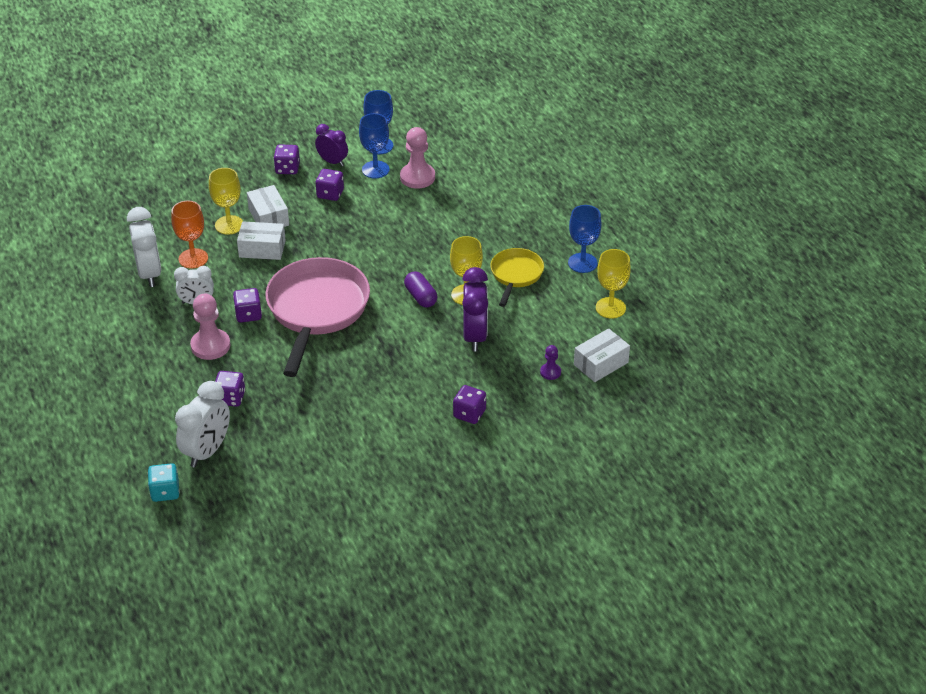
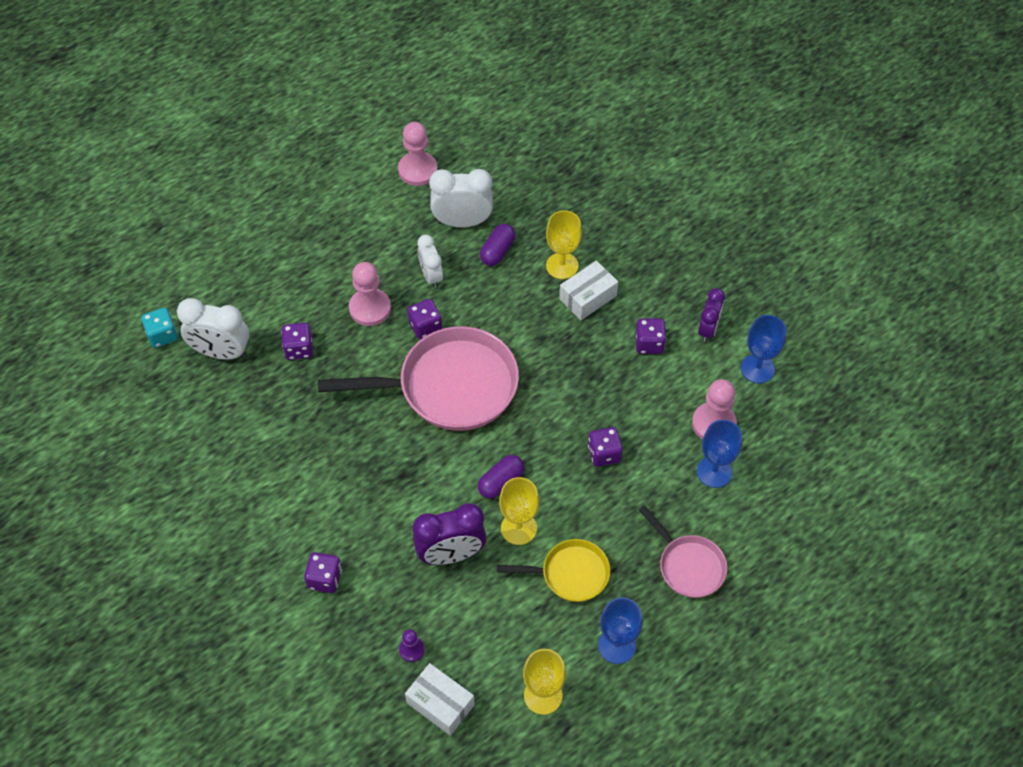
camera: 75 degrees right, 15 degrees up
white clock [127,207,161,287] -> white clock turned 150 degrees counterclockwise [429,169,493,227]
orange goblet [171,201,208,269] -> purple capsule [480,224,515,266]
white box [237,222,286,260] -> none
purple dice [274,144,300,174] -> purple dice moved to [588,427,623,467]
blue goblet [359,113,390,179] -> blue goblet moved to [697,420,742,488]
none -> pink pawn [398,122,438,186]
none -> pink pan [639,505,727,598]

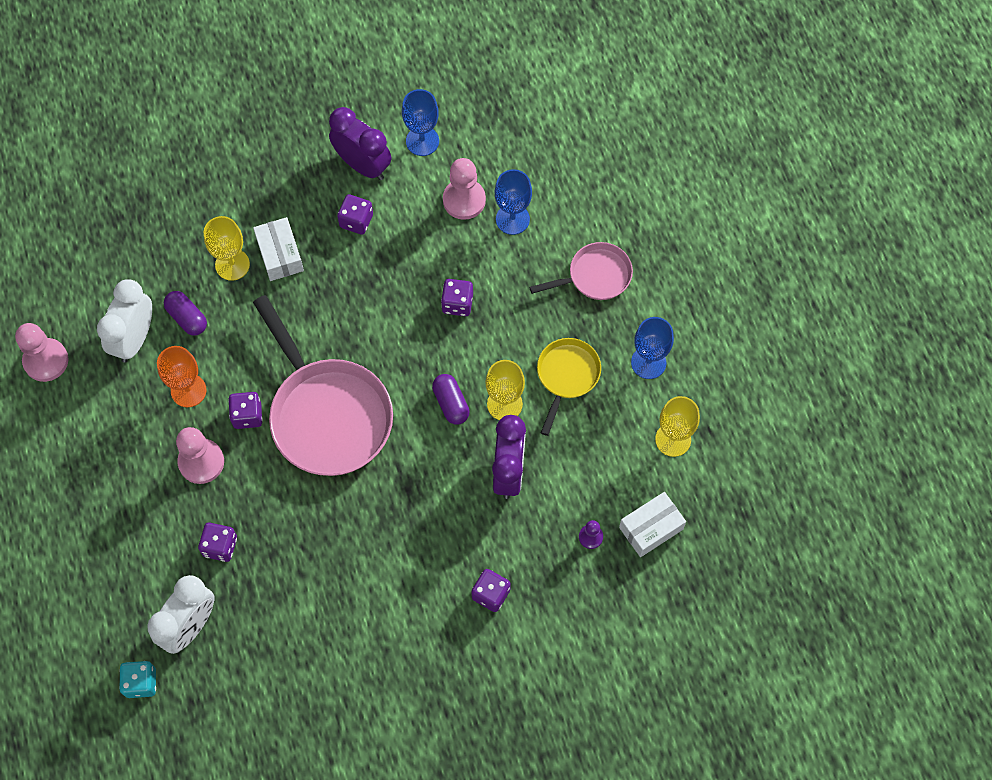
camera: 70 degrees left, 10 degrees up
pink pan [318,326,519,431] -> pink pan turned 135 degrees clockwise [253,295,393,476]
white clock [418,235,443,288] -> orange goblet [157,346,206,407]
purple clock [698,288,725,342] -> purple clock [329,107,391,180], size x1.57

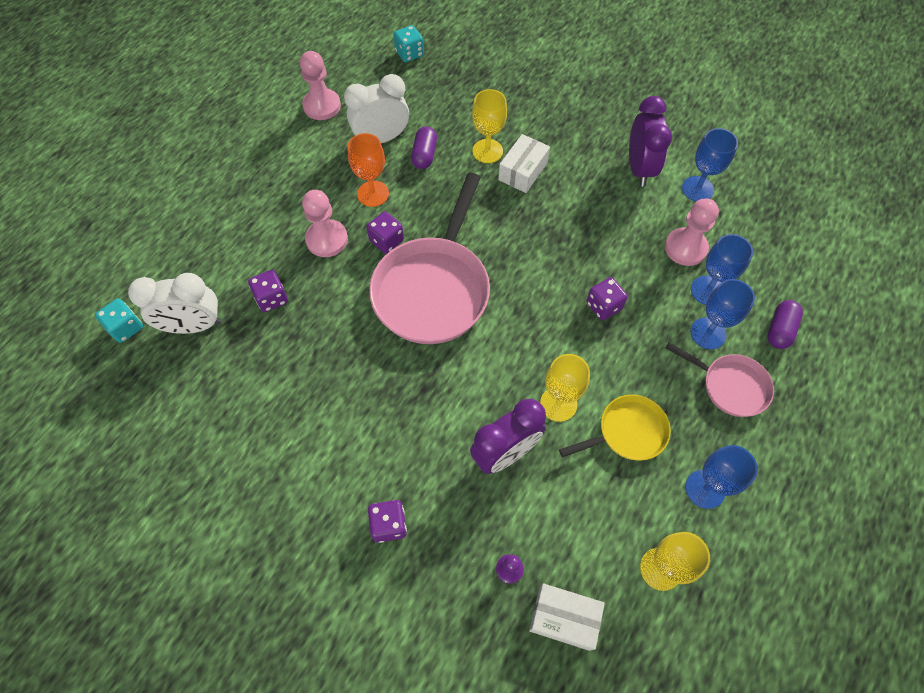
camera: 50 degrees right, 5 degrees down
purple dice [337,194,373,235] -> none
purple capsule [432,374,469,425] -> purple capsule moved to [768,300,803,349]
none -> turquoise dice [393,25,424,62]
none -> blue goblet [690,279,755,349]

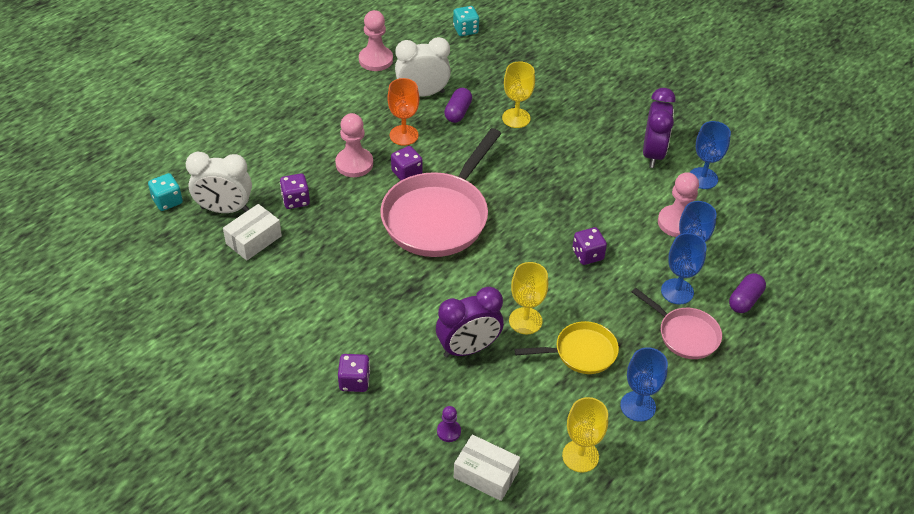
camera: 10 degrees right, 15 degrees down
white box [498,134,550,193] -> white box moved to [223,204,282,261]

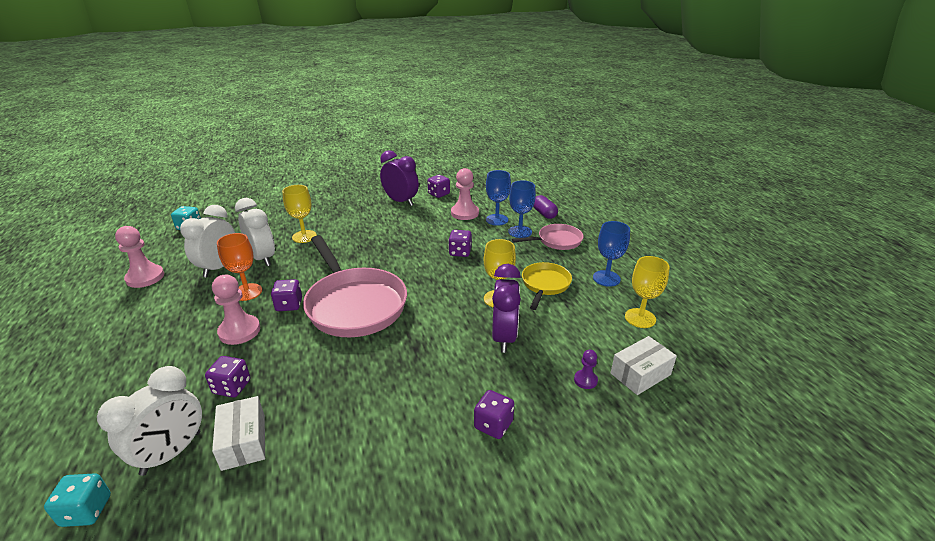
camera: 60 degrees left, 15 degrees down
purple capsule [444,88,472,123] -> white clock [235,198,275,266]
blue goblet [689,121,731,189] -> purple dice [428,175,450,198]

